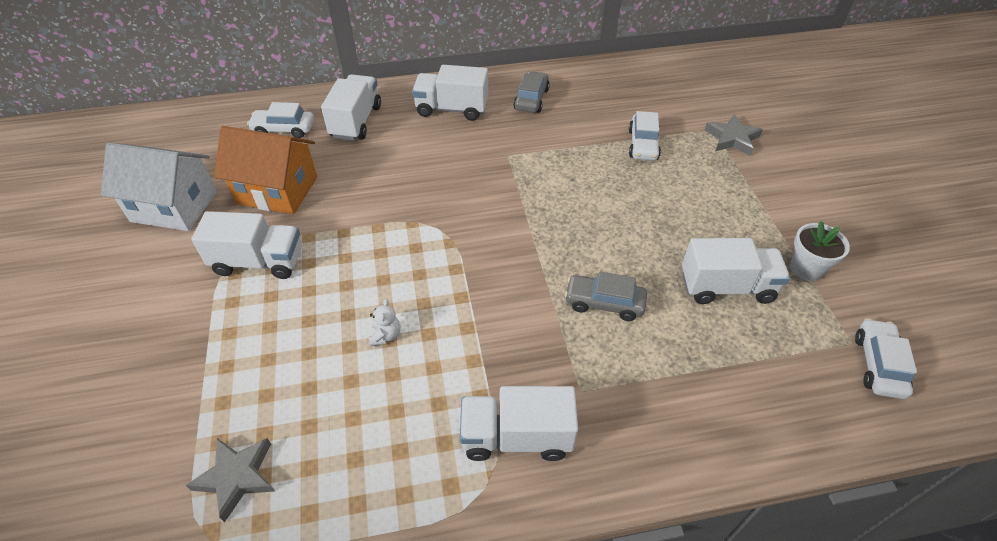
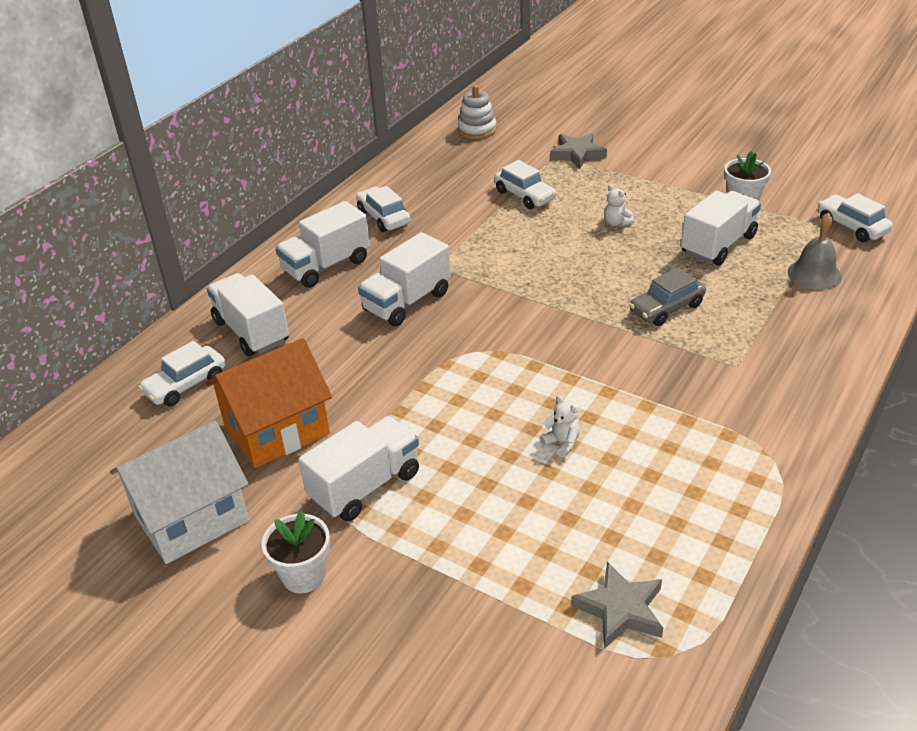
camera: 45 degrees left, 10 degrees down
white truck [460,386,578,461] -> white truck moved to [358,232,451,326]
grey car [514,71,550,113] -> white car [356,186,410,232]
none -> white flower pot [262,511,330,593]
none -> white stacking toy [458,85,496,139]
none -> white teddy bear [604,185,634,227]
none -> grey bell [788,213,842,290]

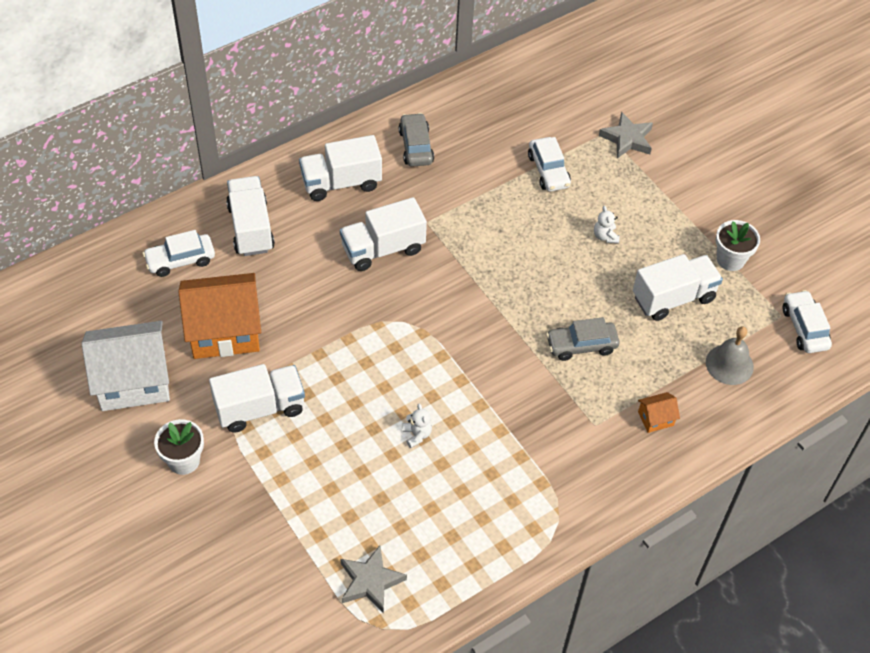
camera: 20 degrees right, 15 degrees up
white car [356,186,410,232] -> grey car [399,113,434,167]
white stacking toy [458,85,496,139] -> none
none -> orange house [638,392,680,433]

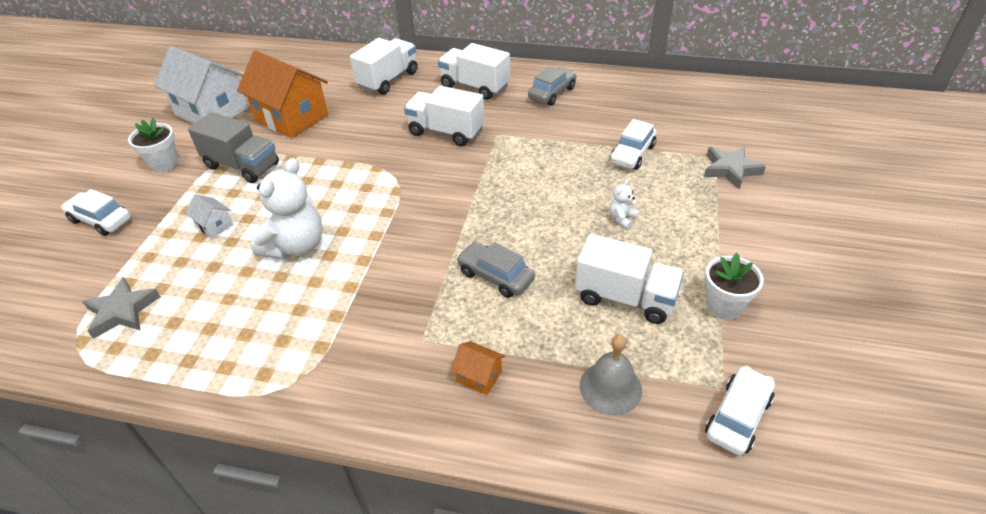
camera: 50 degrees right, 10 degrees down
white car [143,230,215,277] -> white car moved to [61,189,131,236]
white truck [209,364,305,433] -> grey truck [188,112,279,183]
white teddy bear [403,404,432,448] -> white teddy bear [250,158,323,260], size x2.26
none -> white house [186,195,233,238]

